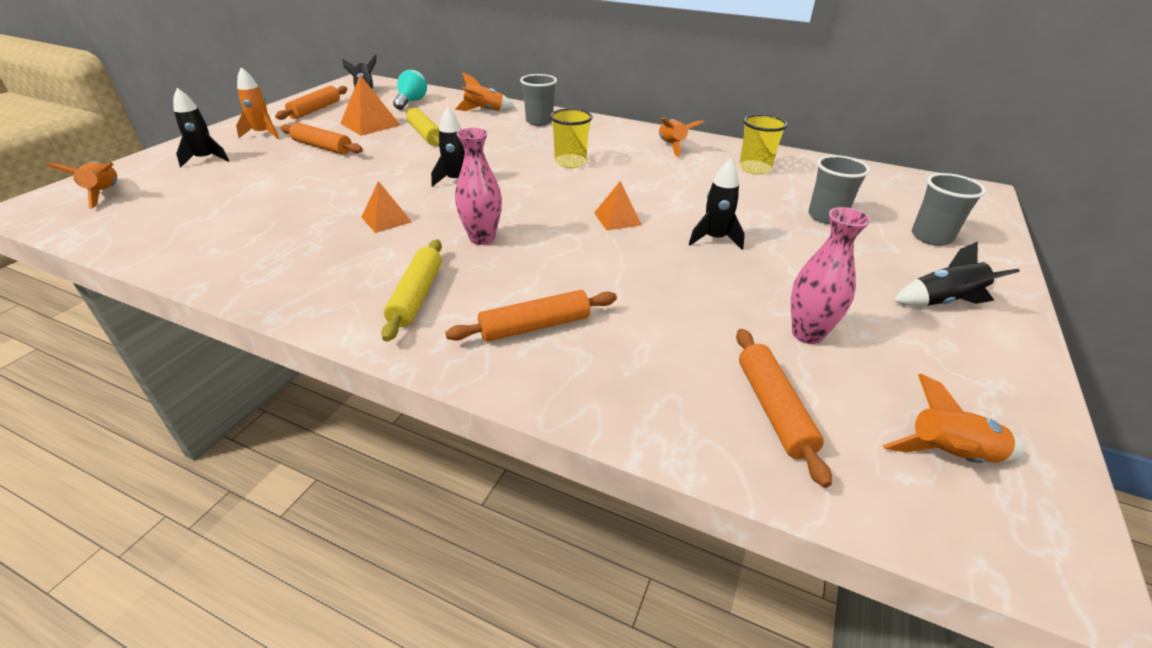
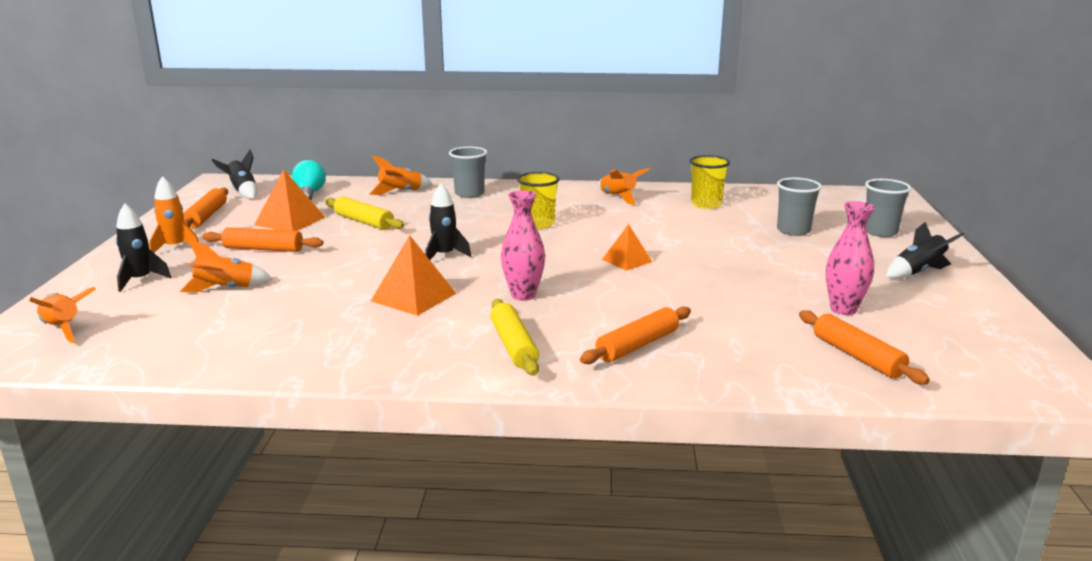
camera: 20 degrees left, 15 degrees down
orange pyramid [361,181,412,233] -> orange pyramid [371,235,457,316], size x1.54
black rocket [689,159,745,250] -> none
orange rocket [883,374,1025,463] -> orange rocket moved to [180,240,273,293]

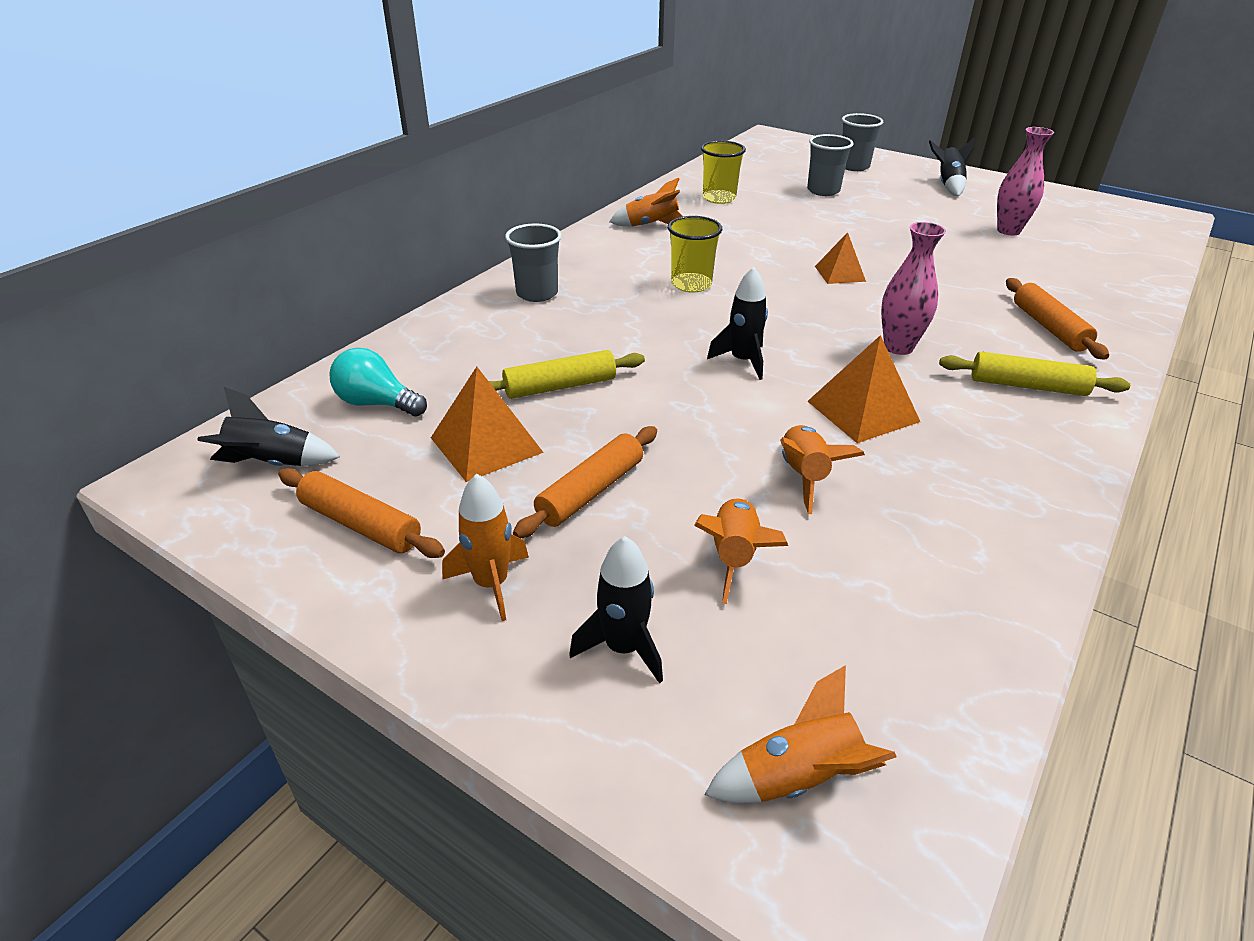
camera: 60 degrees left, 15 degrees up
orange rocket [369,156,432,195] -> orange rocket moved to [780,425,865,514]
orange rolling pin [799,310,930,384] -> none

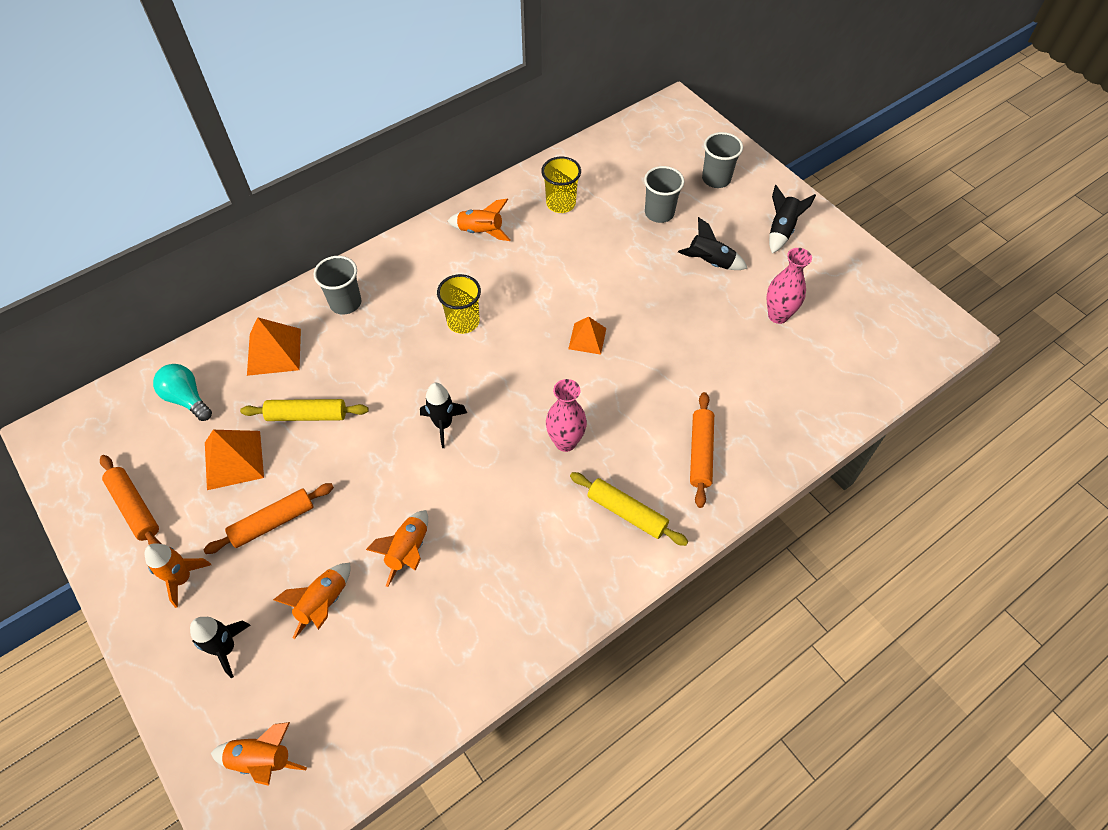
camera: 20 degrees right, 20 degrees up
black rocket [197,387,340,466] -> black rocket moved to [678,217,747,270]
orange pyramid [807,335,920,443] -> orange pyramid moved to [247,317,301,376]

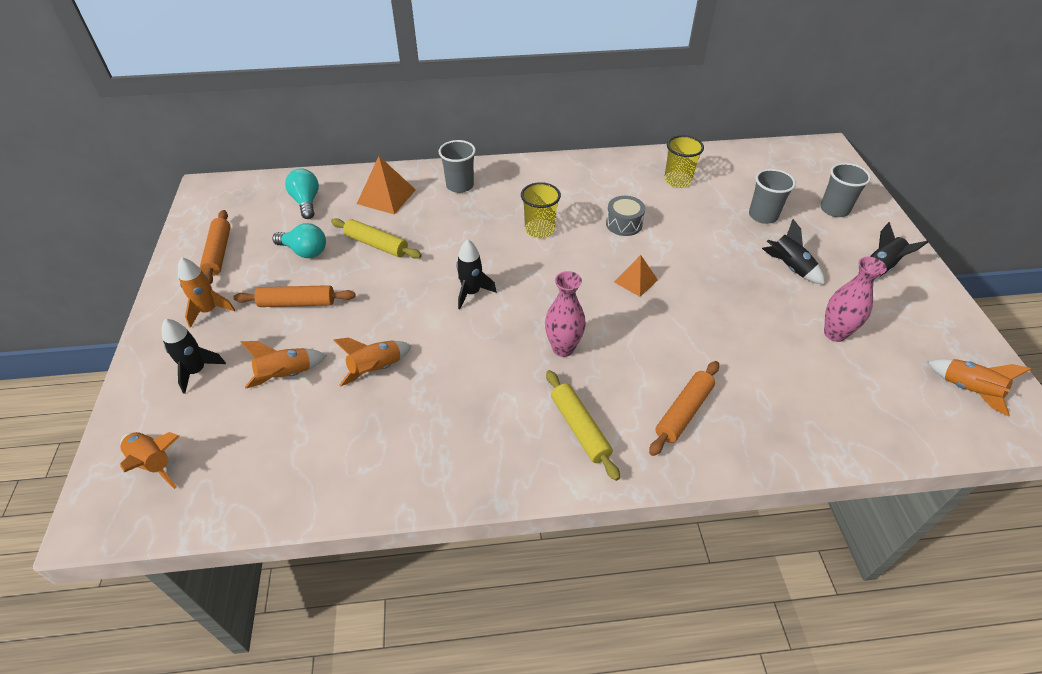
camera: 30 degrees right, 10 degrees down
orange pyramid [205,430,264,490] -> turquoise light bulb [272,223,326,258]
orange rocket [448,198,511,241] -> orange rocket moved to [928,359,1031,416]
none -> grey drum [606,196,646,236]

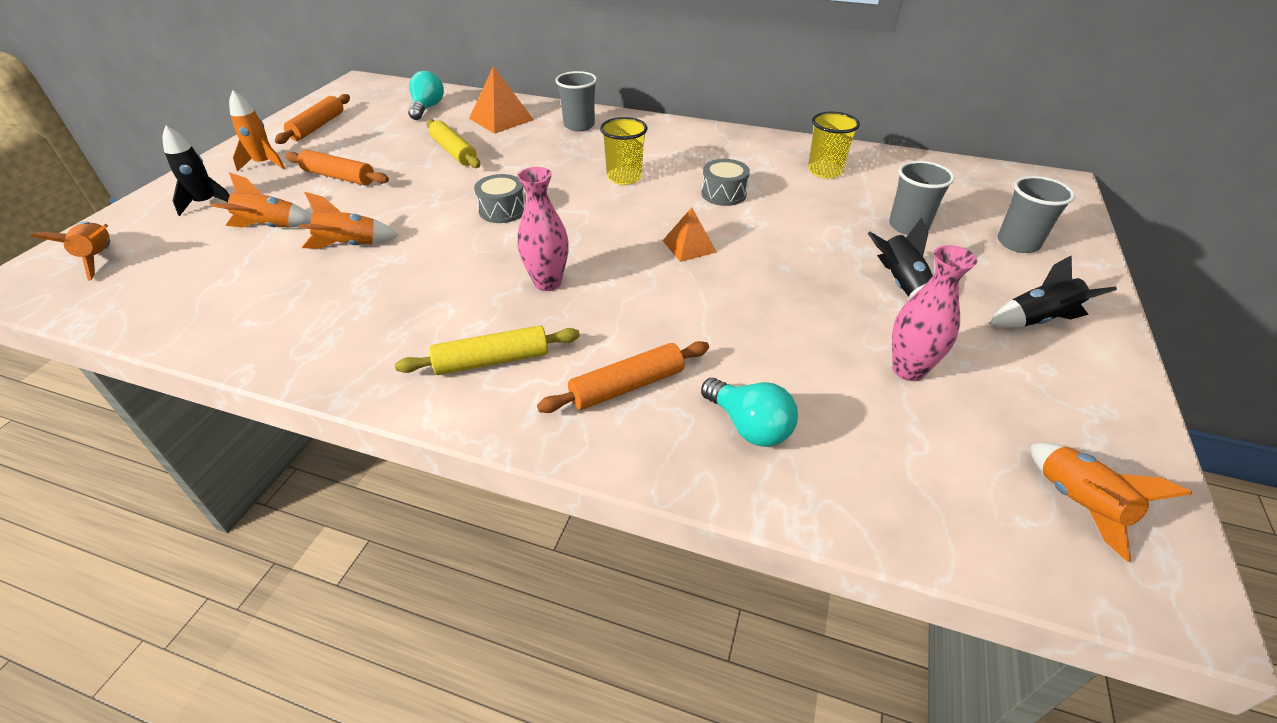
camera: 25 degrees right, 5 degrees down
turquoise light bulb [272,223,326,258] -> turquoise light bulb moved to [701,378,798,447]
black rocket [456,239,497,309] -> grey drum [474,174,525,223]
yellow rolling pin [546,370,620,481] -> yellow rolling pin turned 75 degrees clockwise [395,325,580,375]

